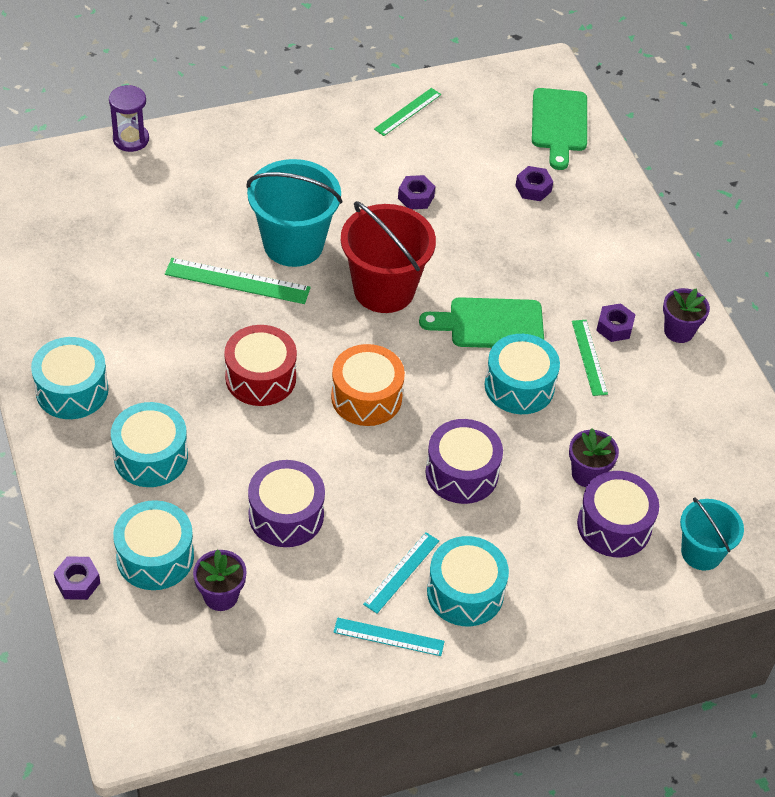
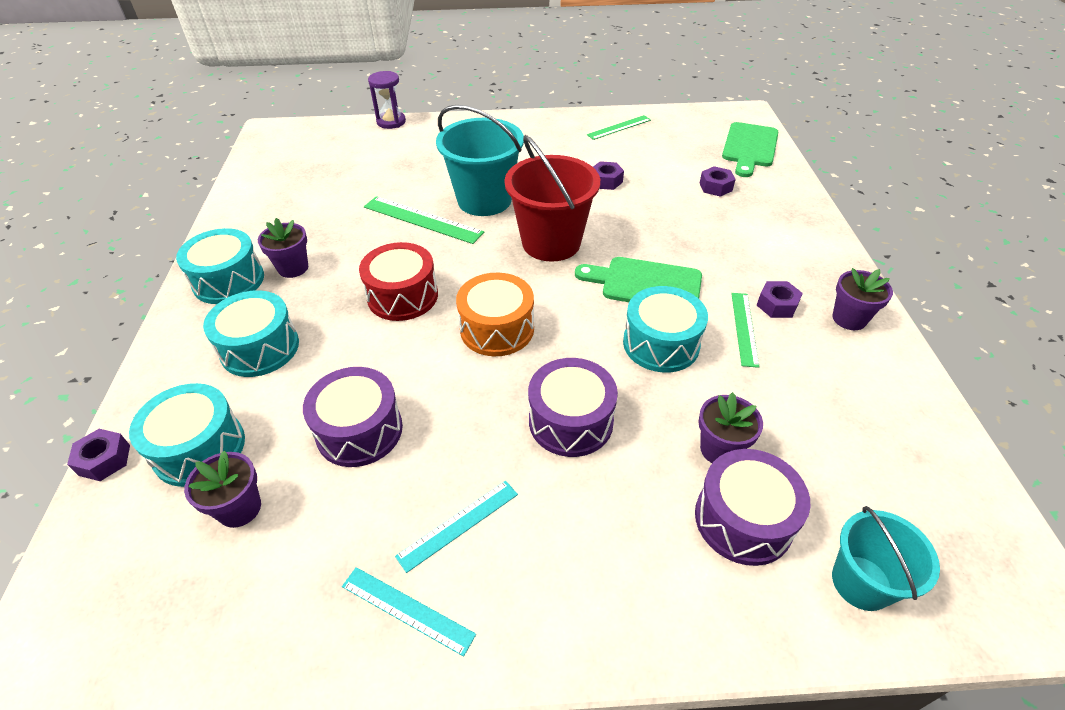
camera: 20 degrees right, 5 degrees down
turquoise drum [427,536,509,626] -> none
none -> purple flower pot [258,218,308,278]

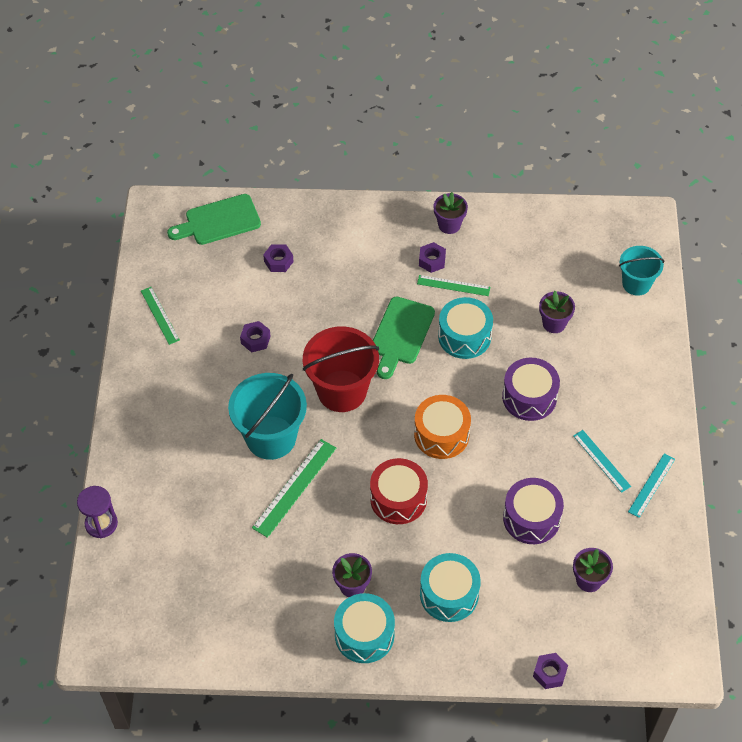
camera: 85 degrees left, 10 degrees up
turquoise drum [129,383,245,487] -> none
purple drum [695,449,810,566] -> none
green cutting board [722,122,778,177] -> green cutting board turned 135 degrees clockwise [167,194,261,245]

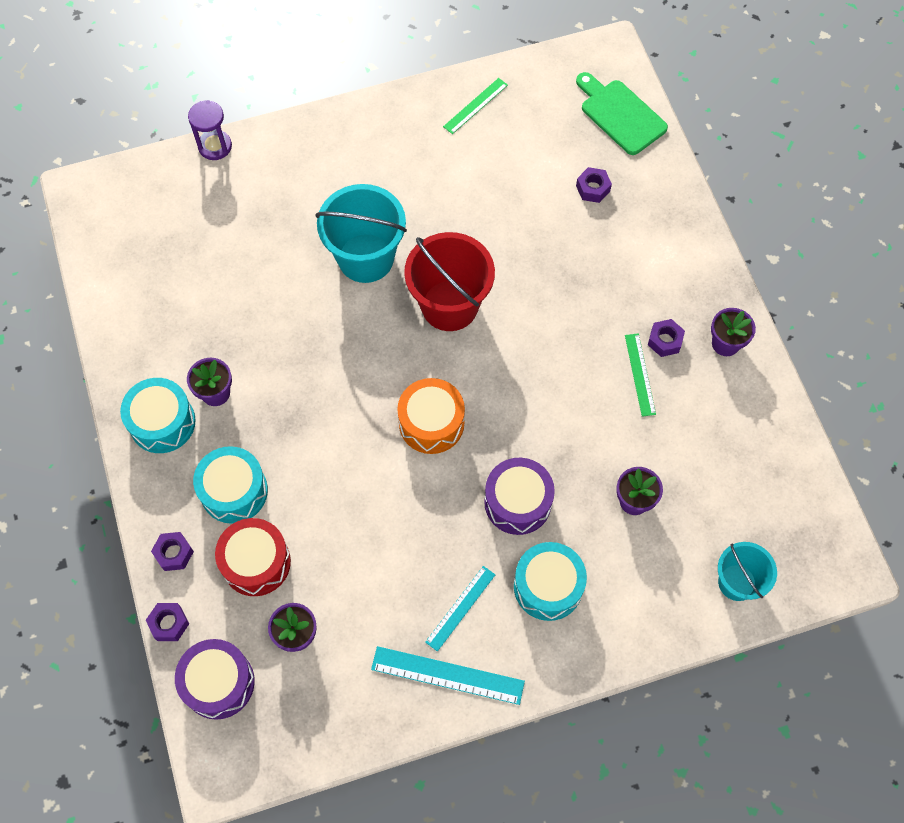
camera: 70 degrees right, 10 degrees up
purple nut [240,321,271,352] -> purple nut moved to [151,532,194,571]
green ruler [252,439,336,538] -> none
red drum [370,458,428,524] -> red drum moved to [215,518,291,596]
green cutting board [373,297,435,379] -> none
turquoise drum [438,297,493,359] -> turquoise drum moved to [514,542,587,621]
purple drum [503,478,564,544] -> purple drum moved to [175,639,255,720]
turquoise ruler [628,453,675,518] -> turquoise ruler [371,646,525,705], size x1.53

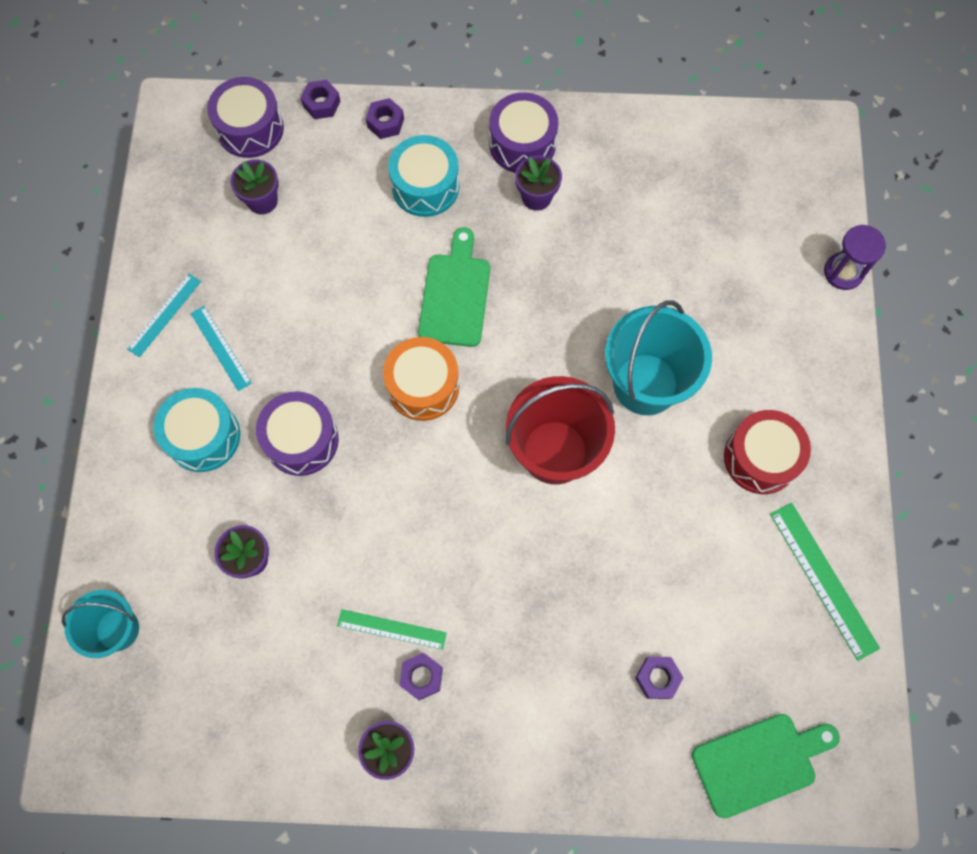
camera: 110 degrees right, 5 degrees up
turquoise drum [120,378,196,453] -> purple drum [489,92,558,173]
red drum [215,518,291,596] -> red drum moved to [724,410,811,494]
turquoise ruler [371,646,525,705] -> turquoise ruler [127,274,201,358], size x0.65
green ruler [443,78,508,134] -> green ruler [770,503,880,661], size x1.53
none -> green cutting board [418,227,490,347]

